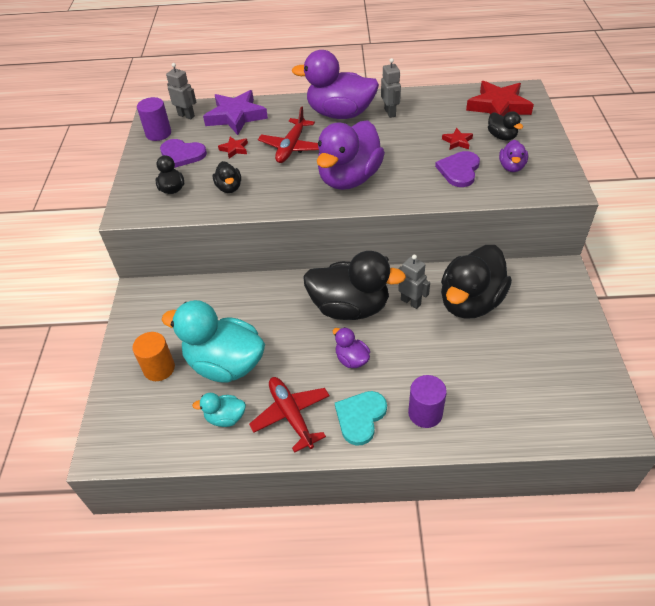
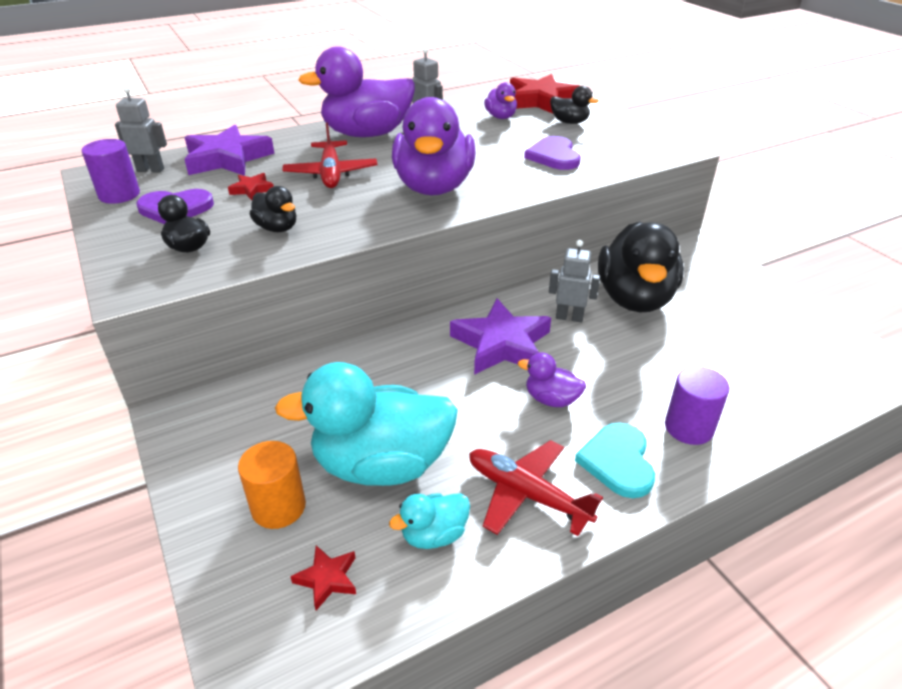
camera: 30 degrees left, 10 degrees down
black duck [303,251,406,320] -> purple star [450,298,551,375]
red star [442,128,473,150] -> red star moved to [290,545,356,610]
purple duck [499,140,528,172] -> purple duck moved to [484,82,517,119]

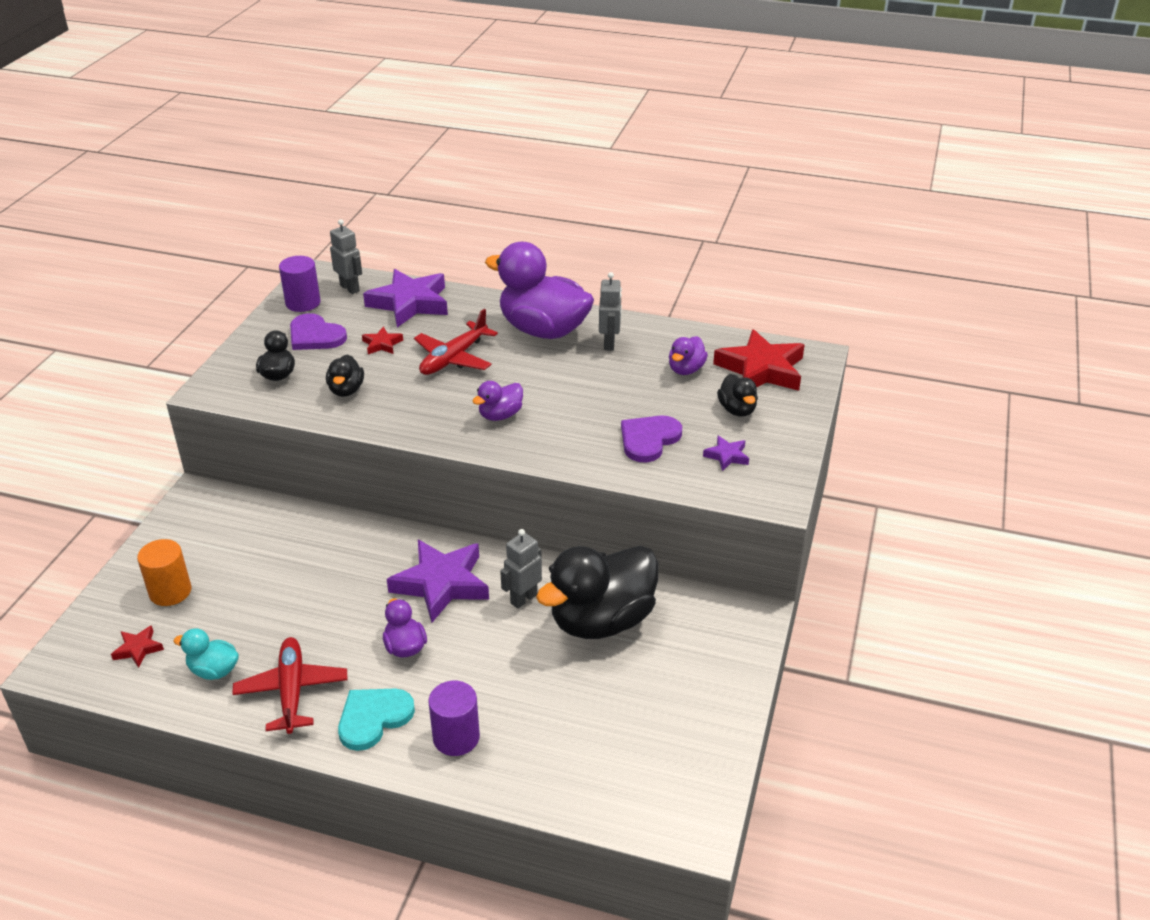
camera: 45 degrees right, 0 degrees up
turquoise duck [275,362,458,486] -> none
purple duck [392,97,476,195] -> purple duck [472,381,523,421], size x0.46
grey robot [549,240,600,322] -> grey robot turned 105 degrees counterclockwise [500,529,542,608]
none -> purple star [703,436,749,471]

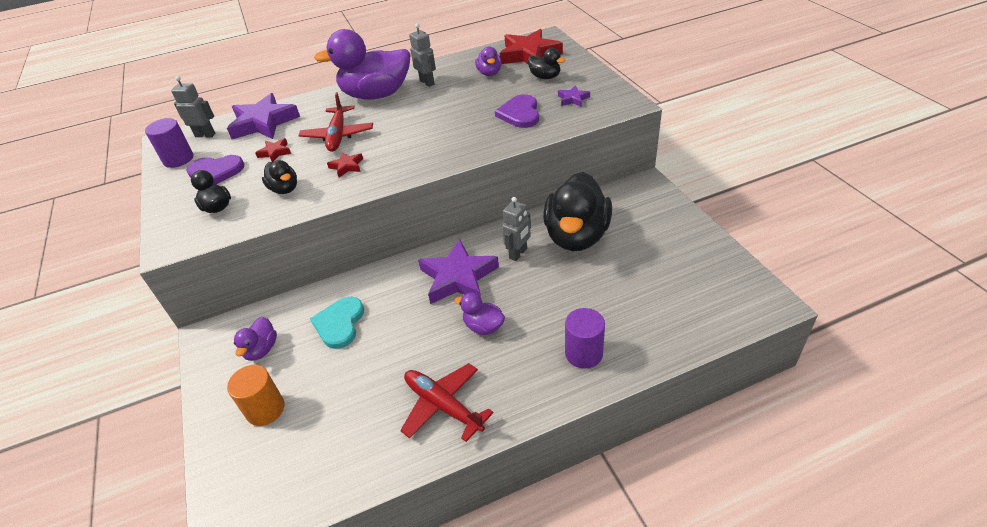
camera: 35 degrees left, 5 degrees up
red star [111,625,164,668] -> red star moved to [327,152,363,177]
turquoise duck [173,628,239,680] -> none
turquoise heart [338,689,415,751] -> turquoise heart moved to [310,297,364,349]
purple duck [472,381,523,421] -> purple duck moved to [234,316,277,361]
grey robot [500,529,542,608] -> grey robot turned 150 degrees counterclockwise [502,197,531,261]

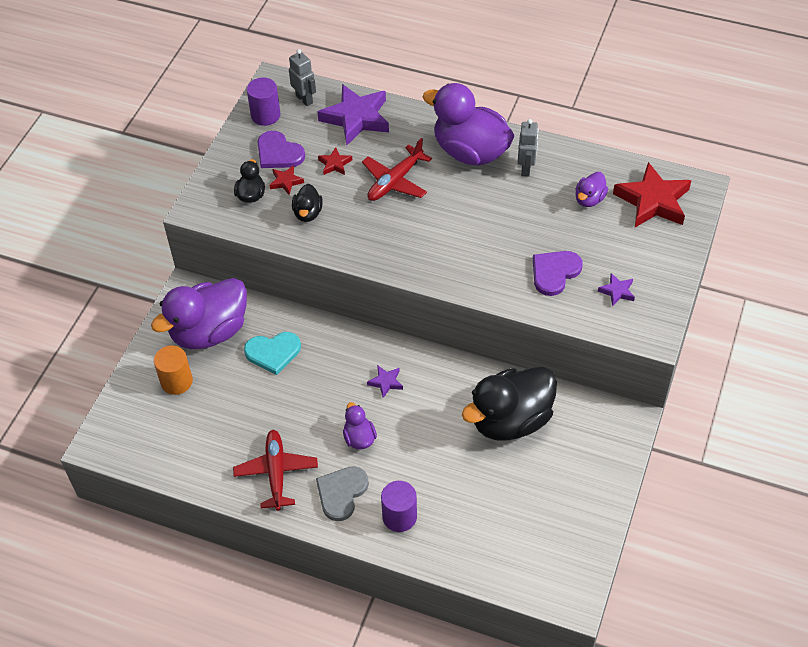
camera: 40 degrees right, 10 degrees up
purple duck [234,316,277,361] -> purple duck [151,278,247,349], size x2.18
turquoise heart [310,297,364,349] -> turquoise heart turned 150 degrees counterclockwise [244,332,301,375]
red star [327,152,363,177] -> red star moved to [269,165,304,195]
purple star [418,239,499,304] -> purple star [367,365,403,398], size x0.46
grey robot [502,197,531,261] -> none
black duck [528,48,565,79] -> none
none -> grey heart [316,466,369,521]

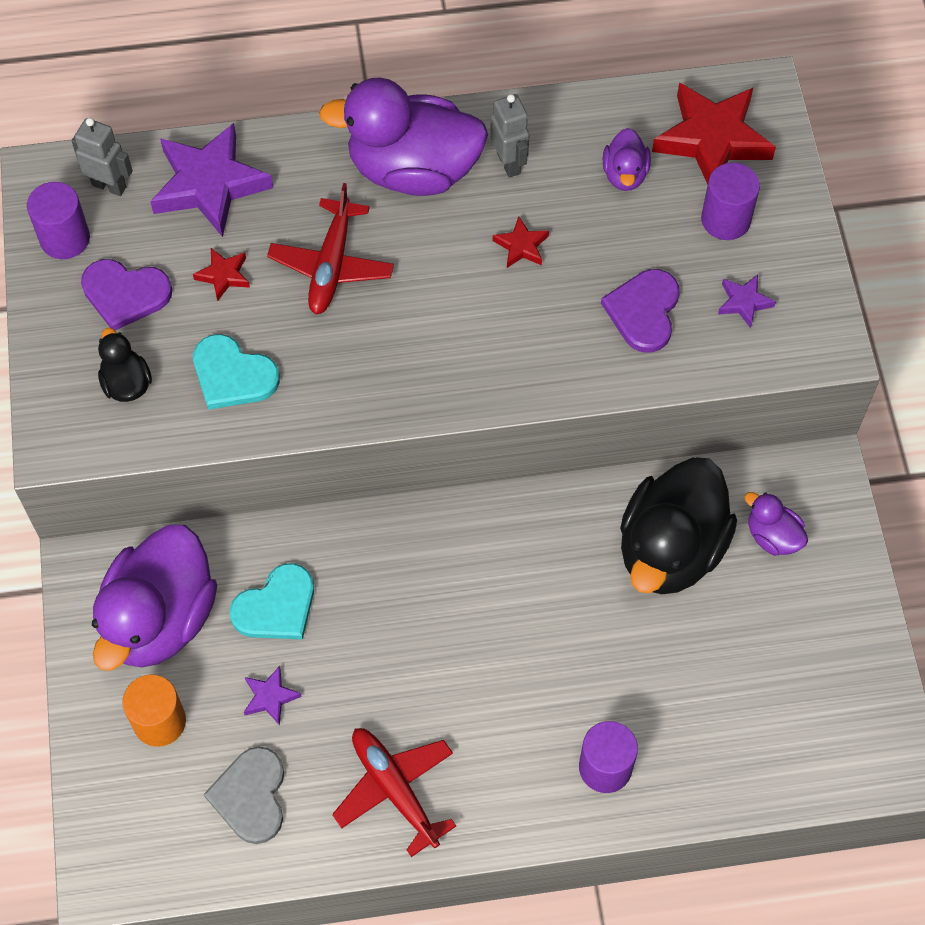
camera: 30 degrees left, 10 degrees up
red star [269,165,304,195] -> red star moved to [493,216,549,268]
black duck [292,184,323,222] -> turquoise heart [193,334,280,410]
grey heart [316,466,369,521] -> grey heart moved to [204,746,284,844]
purple duck [343,402,377,449] -> purple duck moved to [744,492,808,556]
purple star [367,365,403,398] -> purple star moved to [244,666,302,726]
none -> purple cylinder [701,163,760,240]

